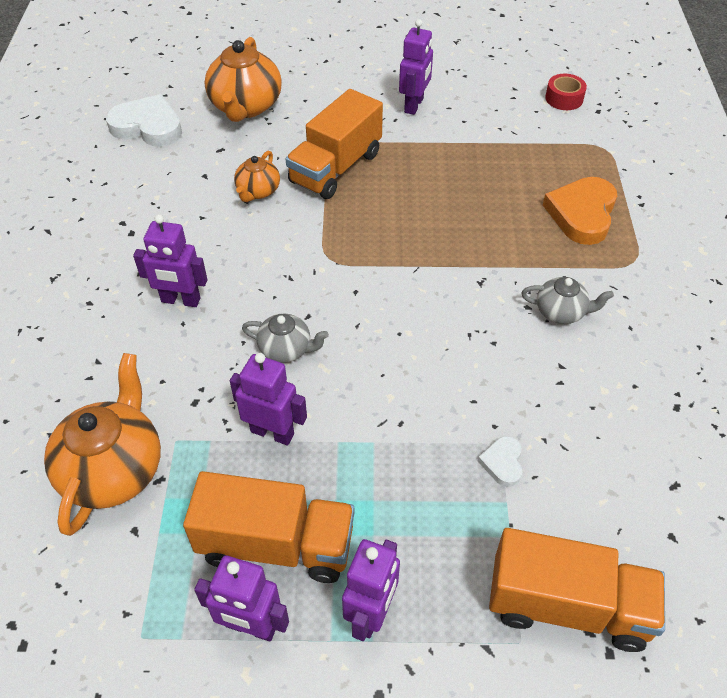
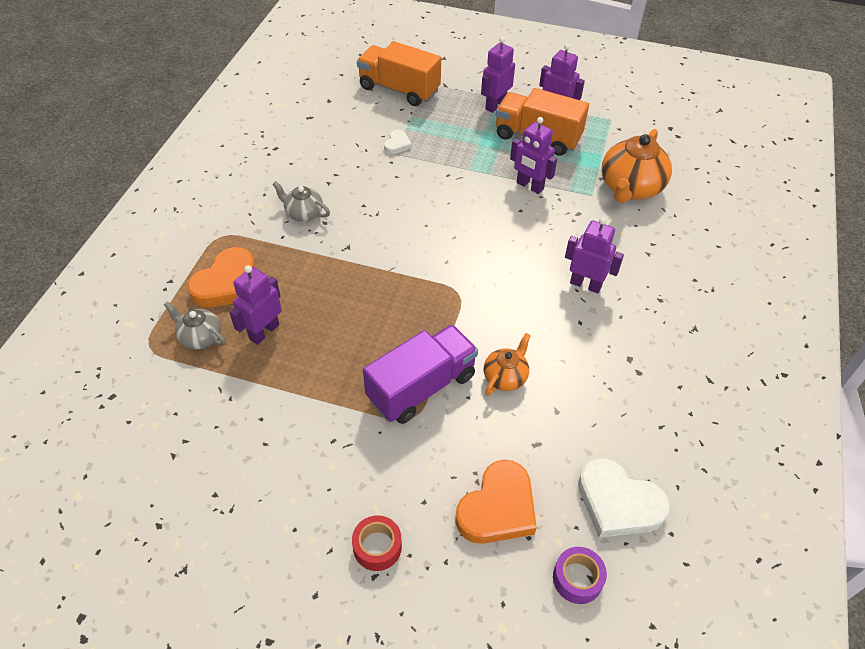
camera: 165 degrees left, 0 degrees up
orange teapot [205,37,282,122] -> orange heart [455,460,537,544]
grey teapot [242,313,329,363] -> grey teapot moved to [164,301,226,349]
orange truck [286,89,383,199] -> purple truck [363,325,478,424]
purple robot [399,19,433,115] -> purple robot moved to [229,265,282,345]
red tape [545,74,587,110] -> red tape moved to [352,515,402,571]
none -> purple tape [553,547,607,604]

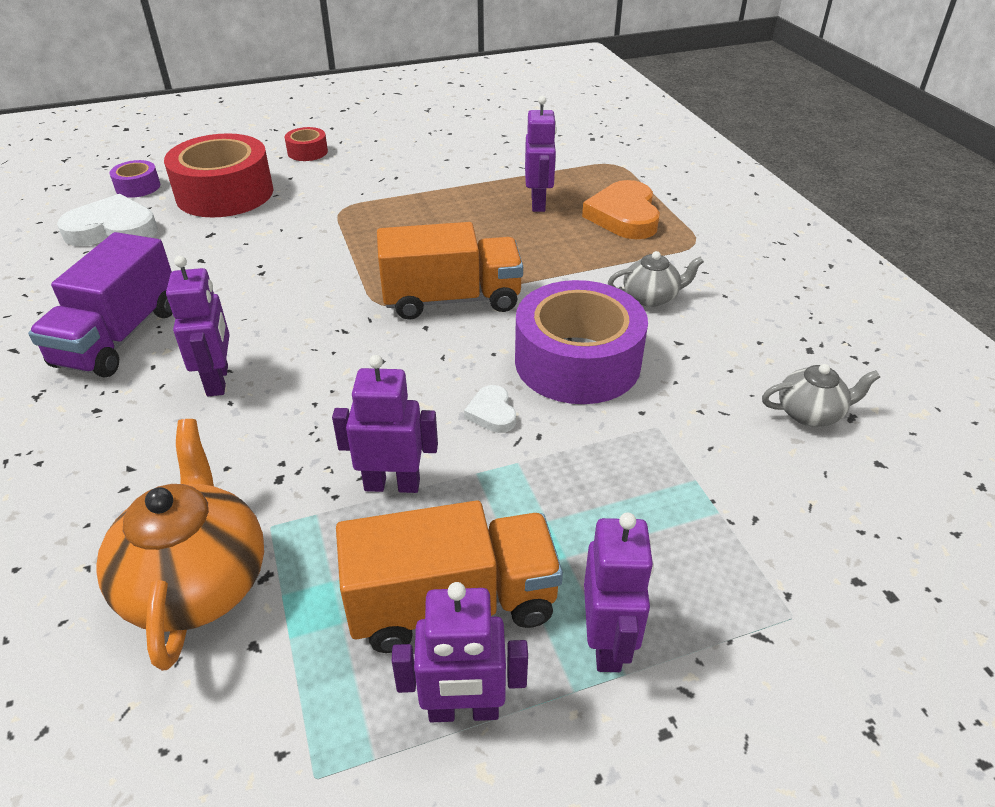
camera: 145 degrees right, 10 degrees down
grey teapot [164,301,226,349] -> grey teapot moved to [762,364,880,427]
orange truck [357,41,441,106] -> orange truck moved to [377,222,523,320]
purple truck [363,325,478,424] -> purple truck moved to [28,232,173,377]
white heart [384,130,412,154] -> white heart moved to [464,385,516,433]
orange heart [455,460,537,544] -> red tape [164,133,273,217]
orange teapot [484,333,531,395] -> none
purple robot [565,217,624,293] -> purple robot turned 90 degrees counterclockwise [166,256,230,397]
none -> purple tape [515,280,648,404]

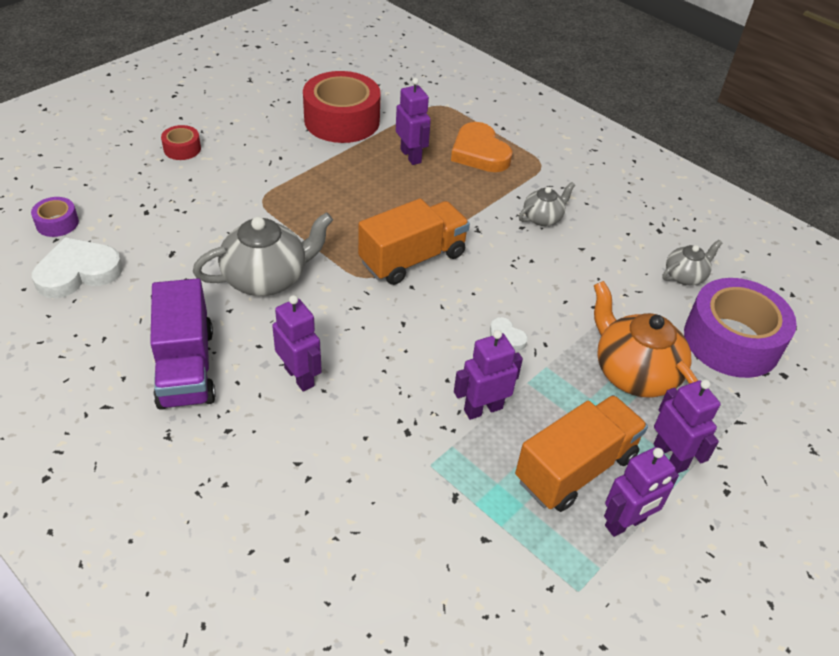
camera: 30 degrees left, 5 degrees up
orange teapot [96,419,264,671] -> orange teapot moved to [594,281,698,397]
red tape [164,133,273,217] -> red tape moved to [303,71,381,143]
purple tape [515,280,648,404] -> purple tape moved to [684,278,797,378]
none -> grey teapot [193,212,333,296]

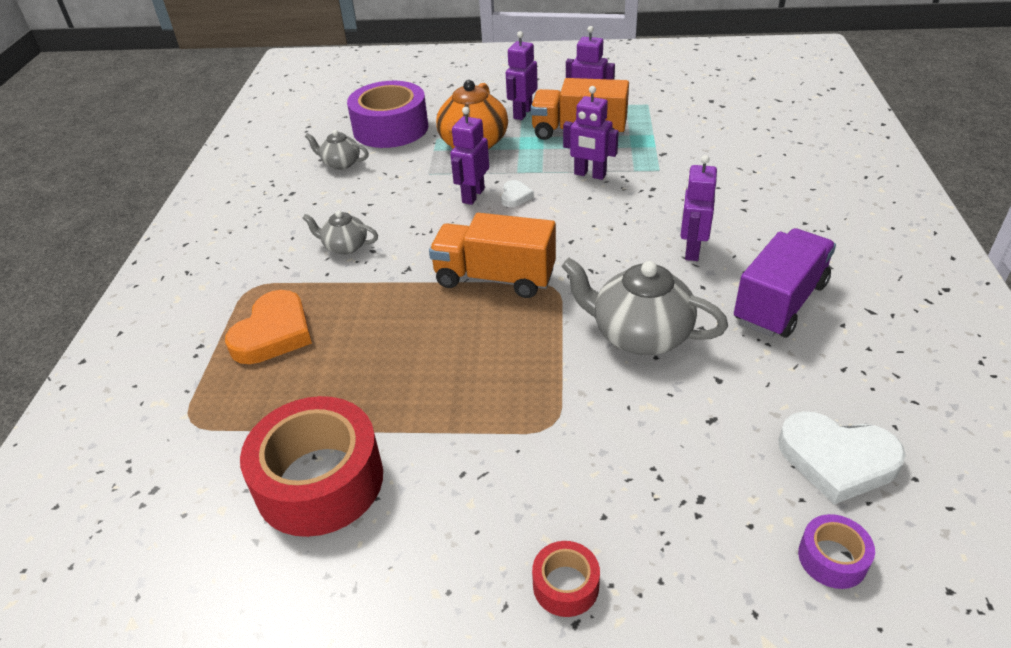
camera: 125 degrees left, 5 degrees down
purple robot [396,78,431,165] -> purple robot moved to [450,107,489,205]

